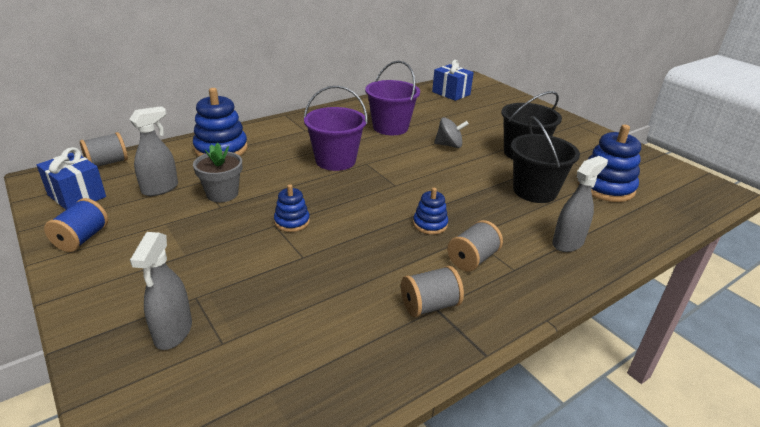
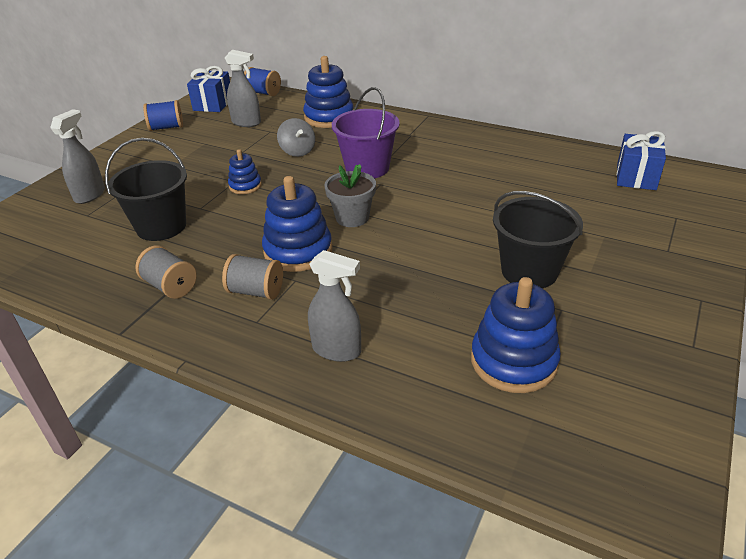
camera: 65 degrees right, 5 degrees up
grey spool [80,132,128,167] -> blue spool [244,67,281,96]
grey spray bottle [130,232,192,350] -> grey spray bottle turned 135 degrees clockwise [50,109,105,204]
grey flower pot [193,143,242,202] -> grey flower pot moved to [325,164,376,227]
purple bucket [365,61,420,135] -> none
blue stacking toy [413,188,448,234] -> blue stacking toy [262,176,332,272], size x1.82
grey spinning top [434,117,469,148] -> grey spinning top moved to [277,118,315,157]
black bucket [511,116,580,203] -> black bucket moved to [105,138,187,241]

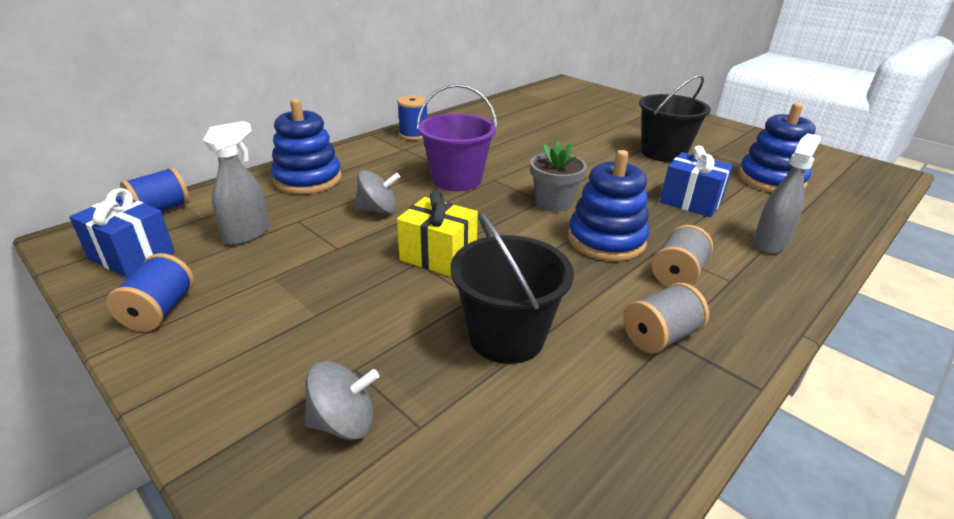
camera: 75 degrees left, 5 degrees down
grey spray bottle [50,109,105,204] -> grey spinning top [304,361,379,440]
blue stacking toy [228,149,262,194] -> yellow gift [397,190,478,277]
blue gift [617,131,666,190] -> blue gift moved to [660,146,733,217]
none -> blue spool [397,95,427,140]

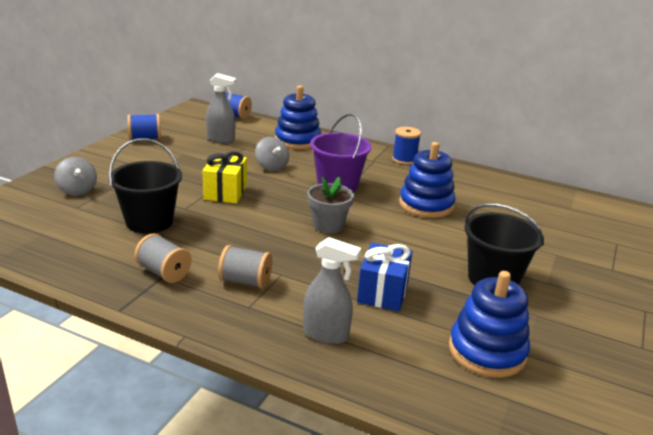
camera: 70 degrees right, 5 degrees down
blue gift [69,188,175,278] -> none
blue stacking toy [568,150,649,261] -> blue stacking toy moved to [399,142,456,218]

